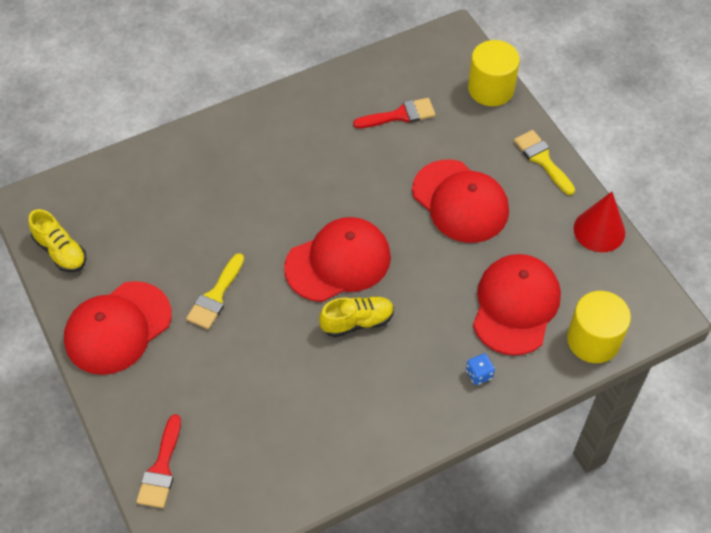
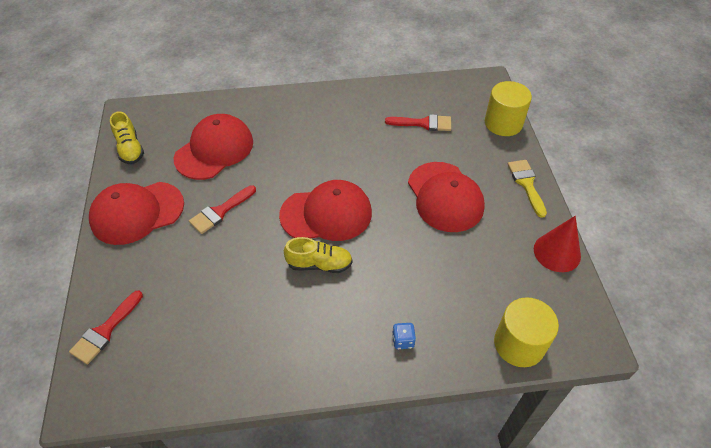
camera: 20 degrees right, 5 degrees down
yellow brush [186,253,244,329] -> red brush [189,185,256,234]
red cap [473,254,561,355] -> red cap moved to [174,114,253,180]

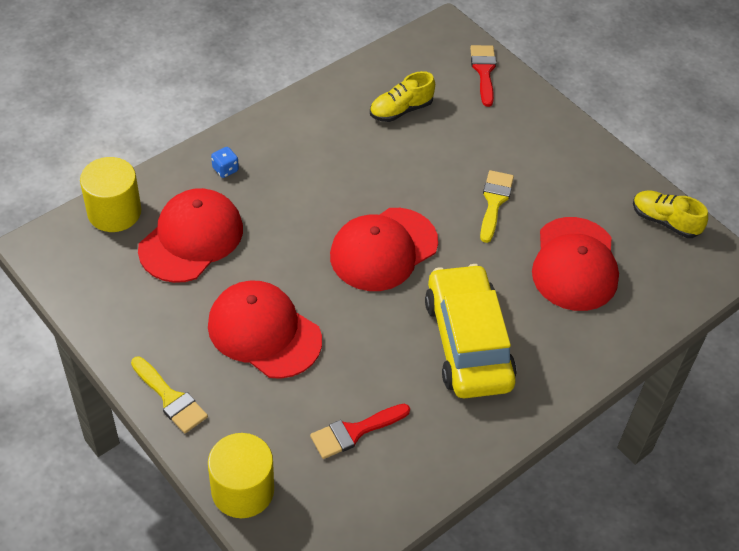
camera: 145 degrees right, 0 degrees up
red cap [89,182,184,245] -> red cap moved to [138,188,243,283]
red brush [189,185,256,234] -> yellow brush [480,170,514,243]
yellow shoe [284,237,353,273] -> yellow shoe moved to [370,71,435,122]
red cone [534,216,581,272] -> none
none -> yellow car [425,264,517,398]

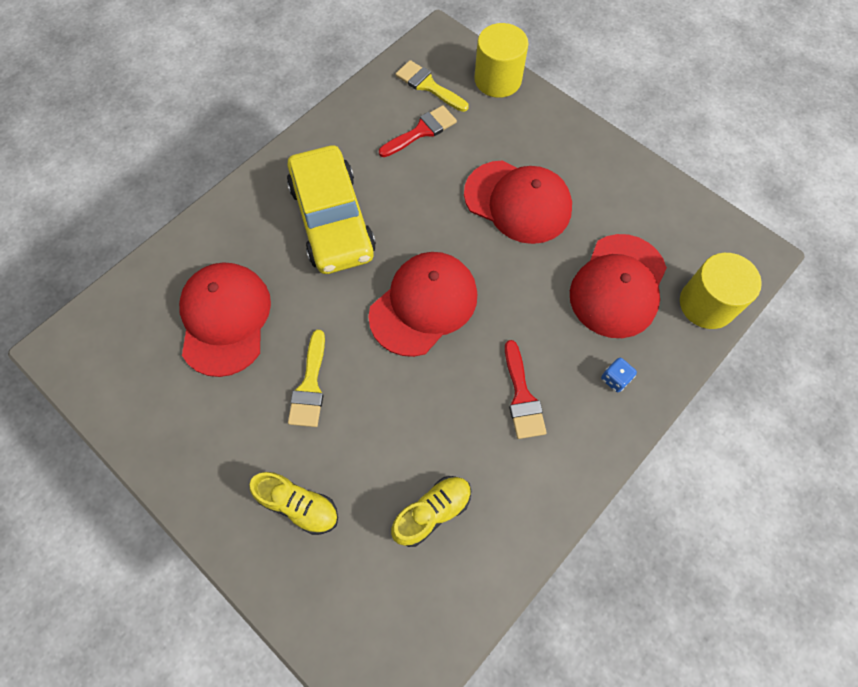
camera: 175 degrees right, 15 degrees up
yellow brush [131,357,208,433] -> yellow brush moved to [396,60,469,112]
red brush [470,45,496,107] -> red brush moved to [505,340,547,439]
yellow shoe [633,190,708,238] -> yellow shoe moved to [249,472,338,535]

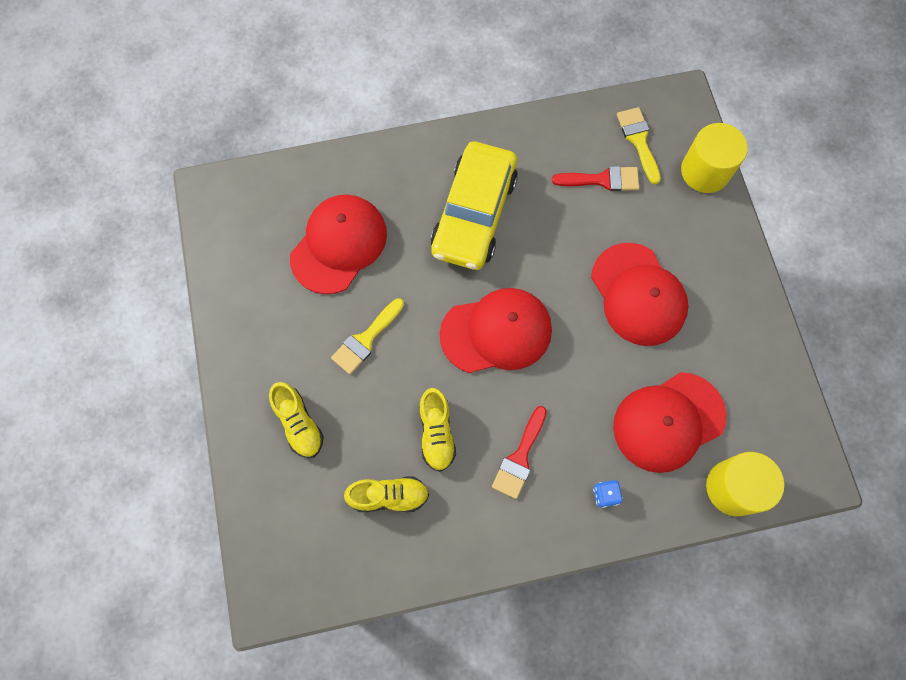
camera: 35 degrees right, 5 degrees up
none -> yellow shoe [419,388,456,472]

